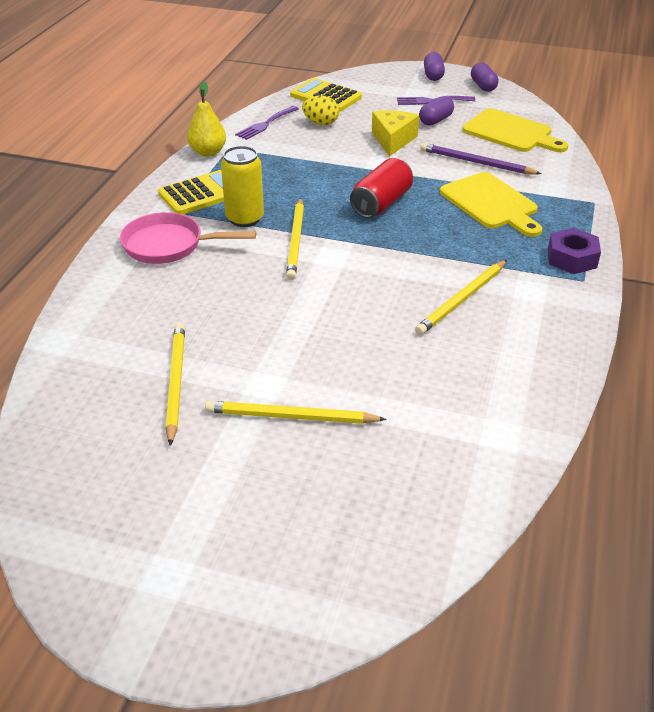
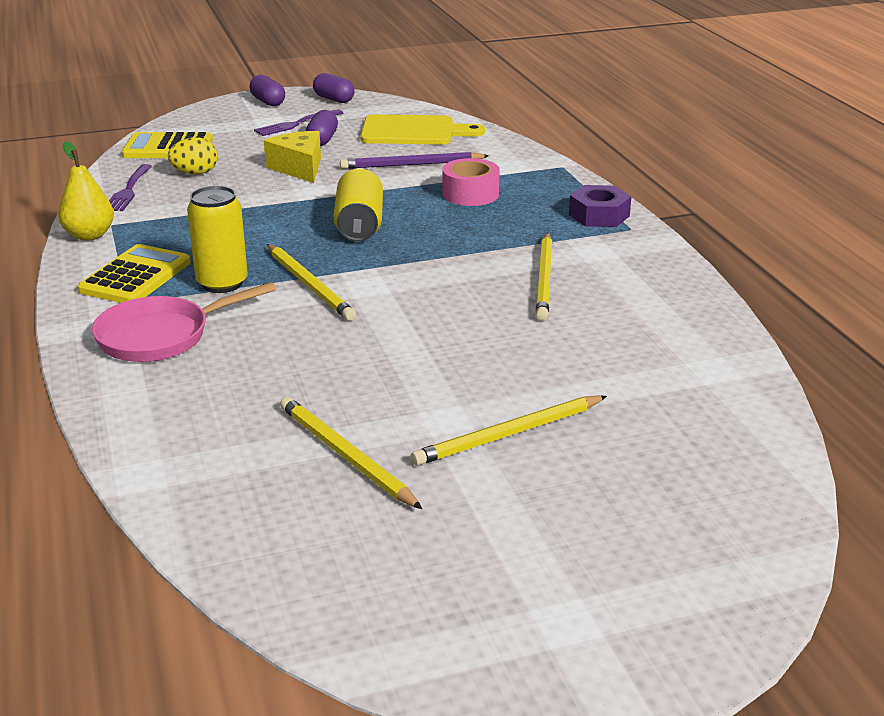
camera: 35 degrees left, 10 degrees down
red can [350,158,413,218] -> yellow can [334,169,383,241]
yellow cutting board [440,172,542,237] -> pink tape [442,158,500,206]

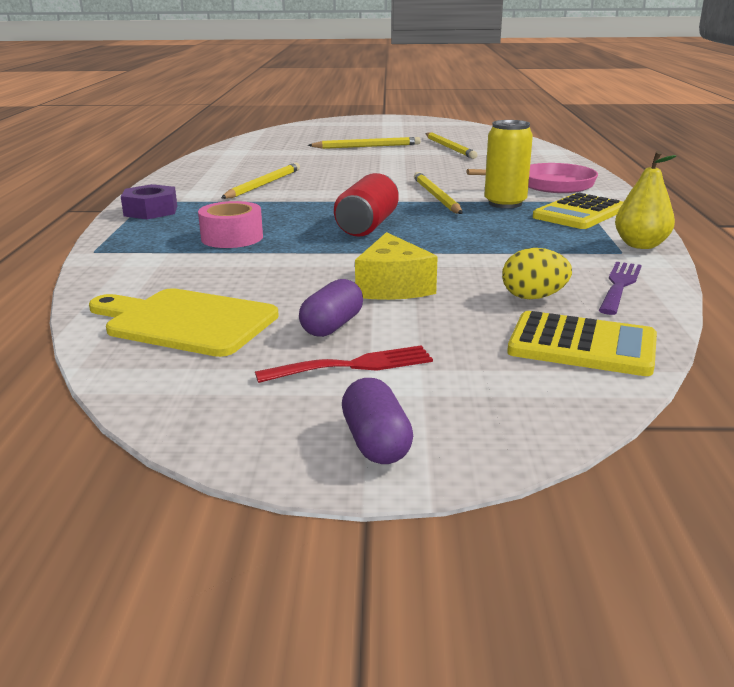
camera: 160 degrees left, 5 degrees down
purple fork [254,109,343,136] -> red fork [255,345,433,383]
purple capsule [313,73,355,103] -> none
yellow can [334,169,383,241] -> red can [334,173,399,237]
purple pencil [340,152,489,169] -> none

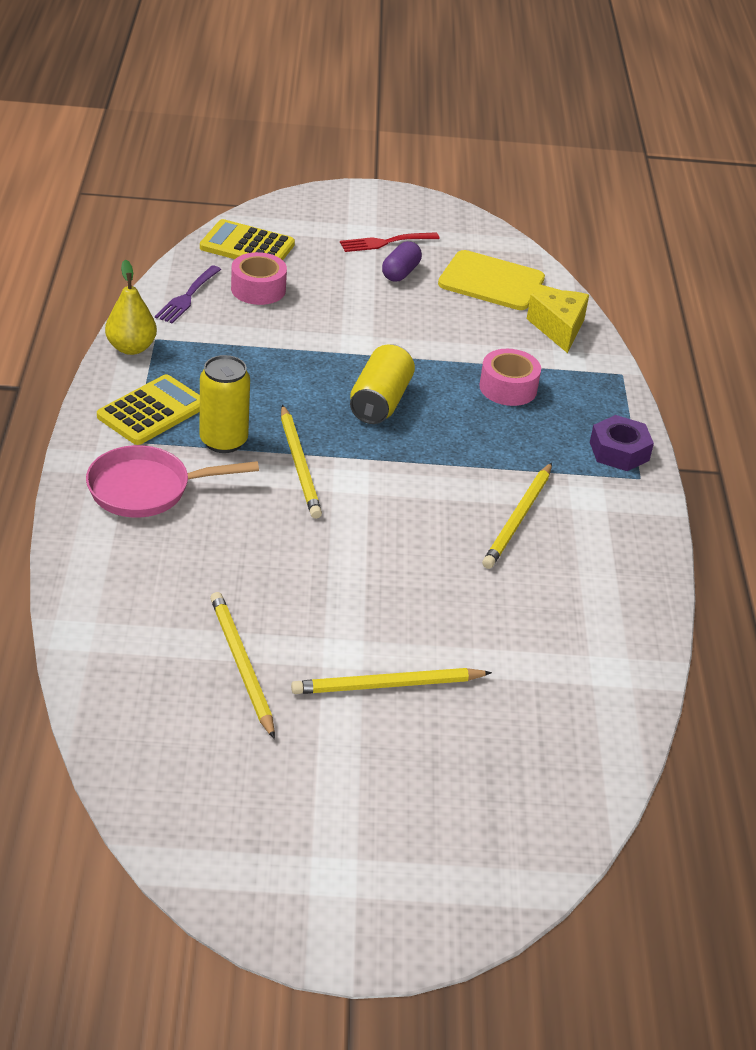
camera: 175 degrees right, 15 degrees up
red can [334,173,399,237] -> yellow can [350,344,415,424]
purple capsule [342,378,413,464] -> none
yellow cheese [355,232,438,300] -> yellow cheese moved to [527,290,589,353]
yellow egg [502,248,572,299] -> pink tape [231,252,287,305]

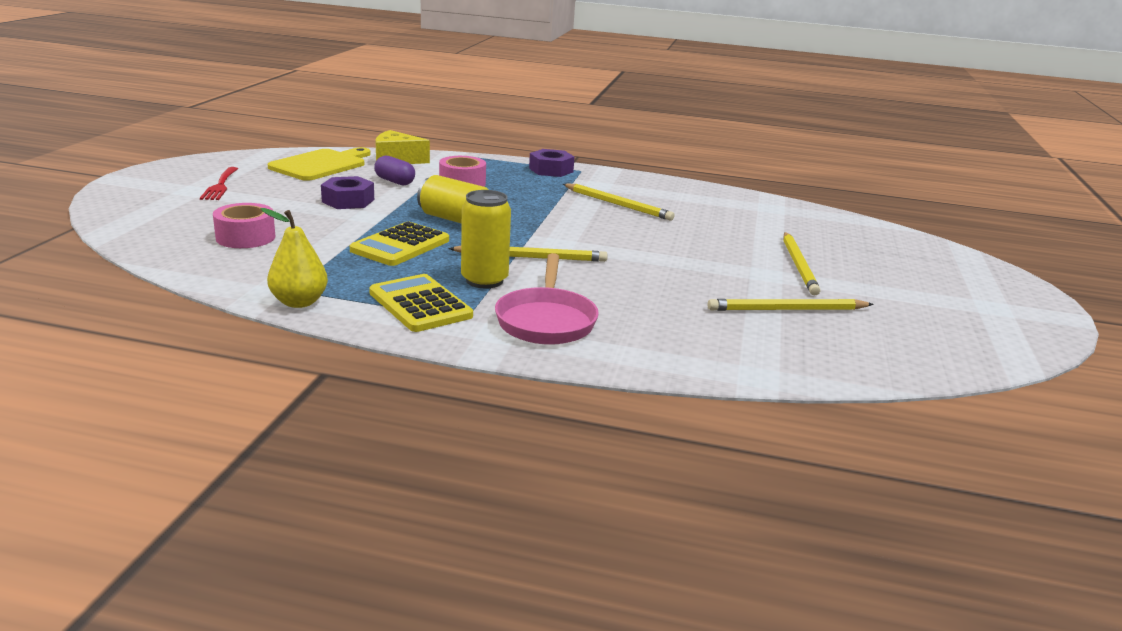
camera: 75 degrees left, 15 degrees down
purple fork [155,265,221,324] -> none
yellow calculator [200,219,295,260] -> yellow calculator moved to [350,222,449,266]
purple capsule [382,241,422,282] -> purple capsule moved to [374,156,415,185]
none -> purple nut [321,176,374,209]

